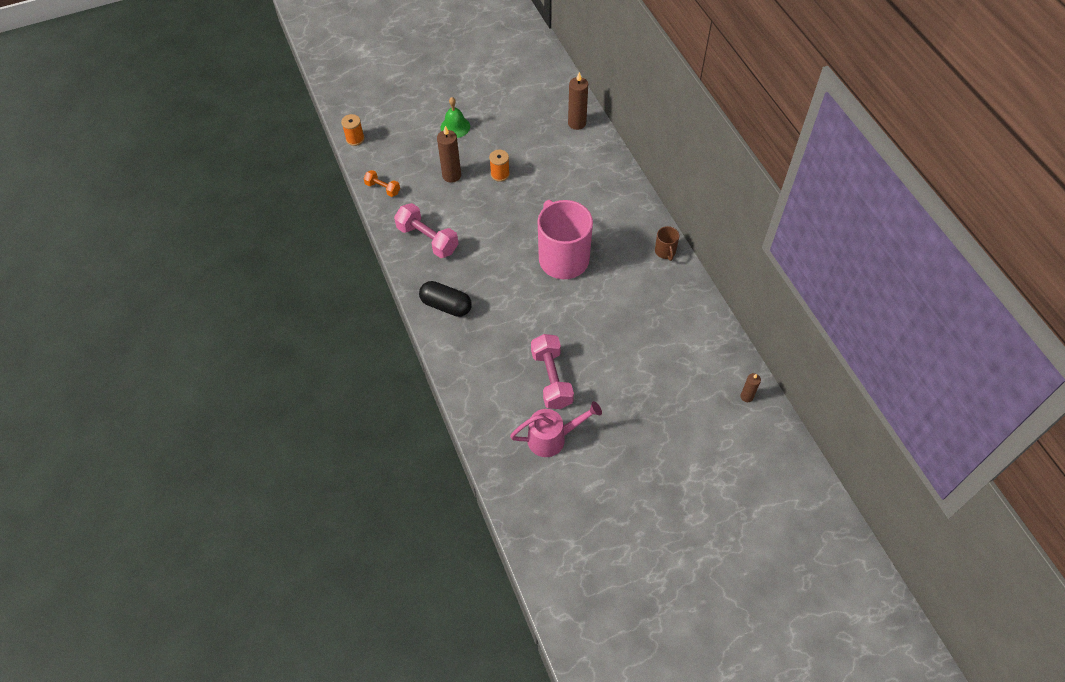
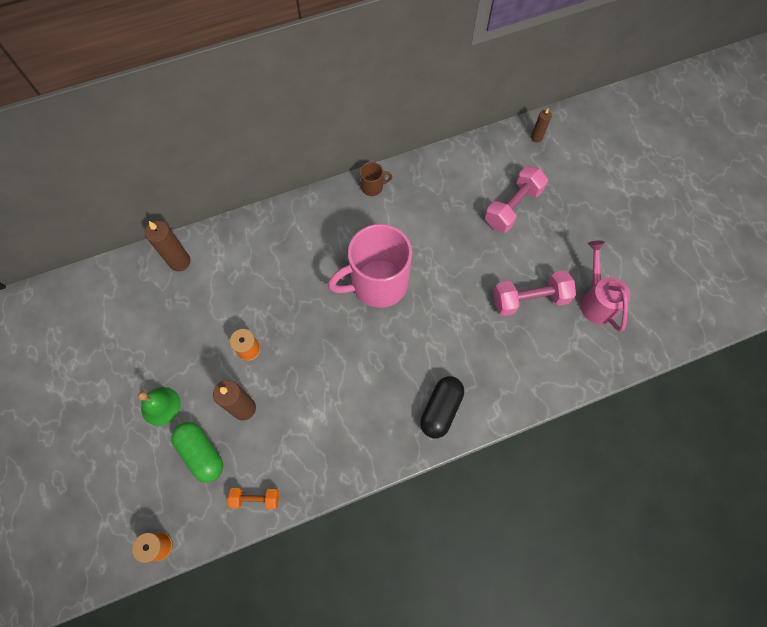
camera: 90 degrees left, 10 degrees up
orange dumbbell [363,170,400,197] -> orange dumbbell turned 60 degrees clockwise [228,488,279,509]
pink dumbbell [394,203,459,258] -> pink dumbbell moved to [485,166,548,233]
none -> green capsule [171,422,223,483]

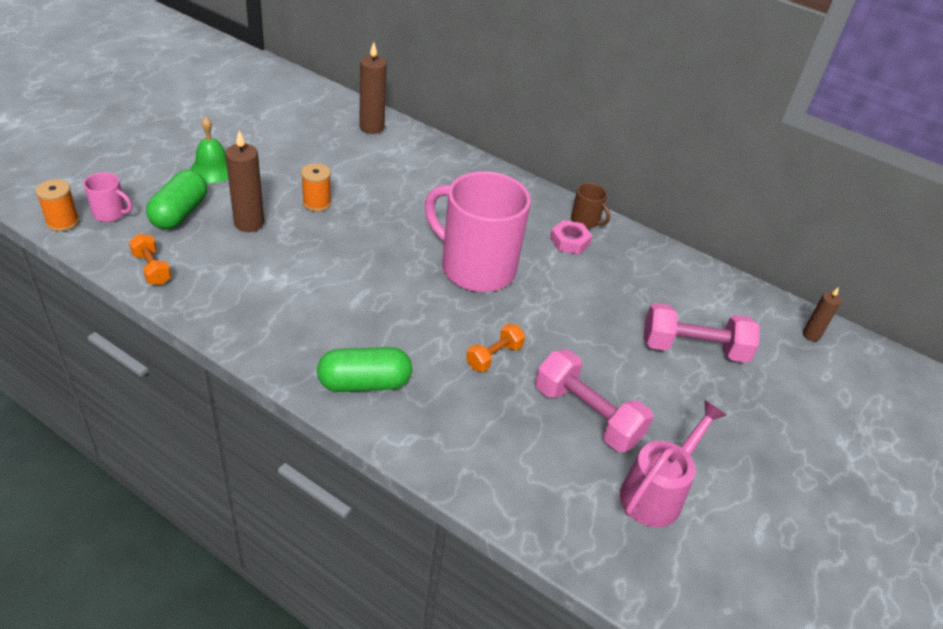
camera: 50 degrees right, 25 degrees down
black capsule [420,376,464,438] -> green capsule [317,347,412,392]
none -> pink mug [83,172,132,222]
none -> orange dumbbell [466,324,525,372]
none -> pink nut [550,220,592,254]

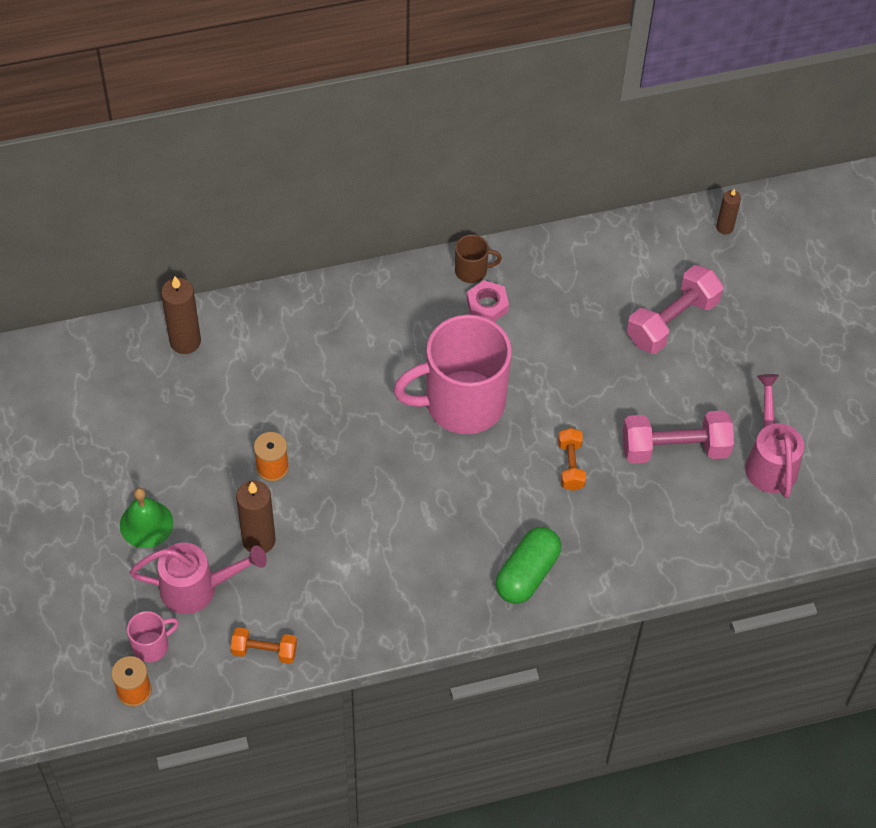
camera: 45 degrees left, 15 degrees up
green capsule [146,170,207,230] -> pink watering can [130,542,267,614]

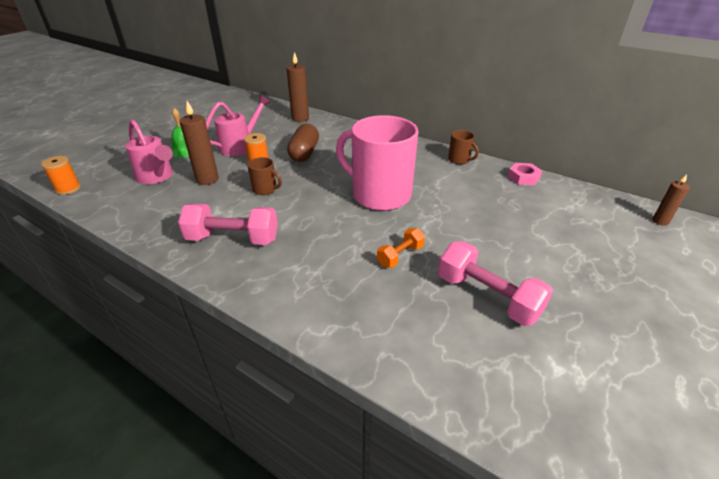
camera: 50 degrees right, 20 degrees down
pink mug [127,611,179,662] -> none
orange dumbbell [231,627,297,664] -> none
pink nut [467,280,509,322] -> pink nut moved to [508,163,542,186]
green capsule [496,527,561,604] -> none
pink dumbbell [627,265,724,354] -> pink dumbbell moved to [178,203,278,245]
pink watering can [745,374,804,498] -> pink watering can moved to [206,95,271,156]
none -> brown mug [247,157,282,195]
none -> brown capsule [287,124,319,162]

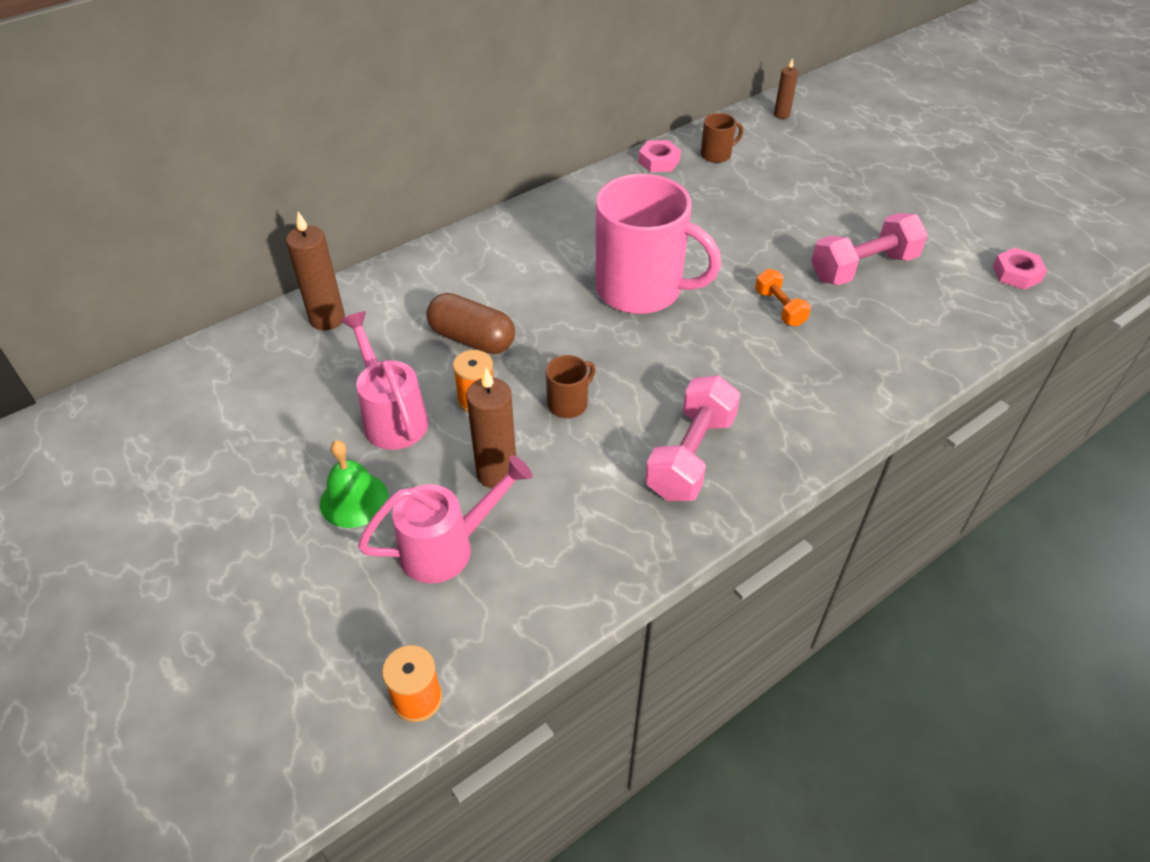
camera: 70 degrees left, 10 degrees up
pink mug [336,115,418,211] -> pink mug turned 120 degrees counterclockwise [596,174,721,314]
brown mug [448,130,479,164] -> brown mug moved to [701,113,743,163]
none -> pink nut [993,248,1047,290]

